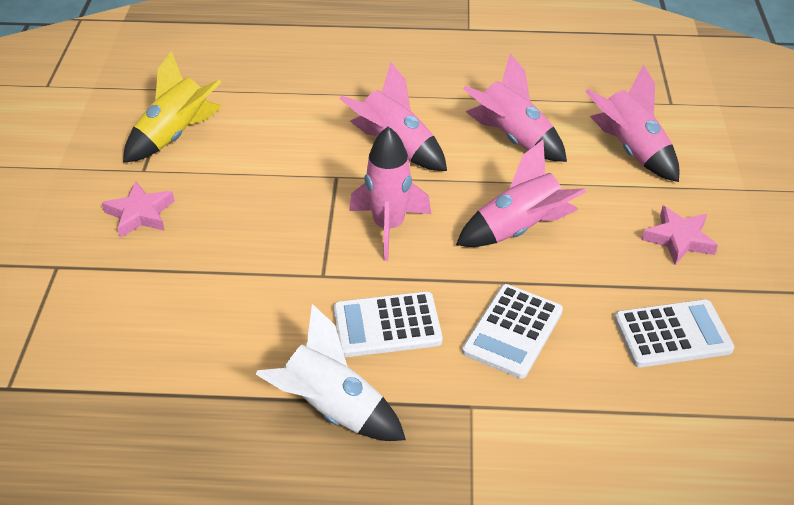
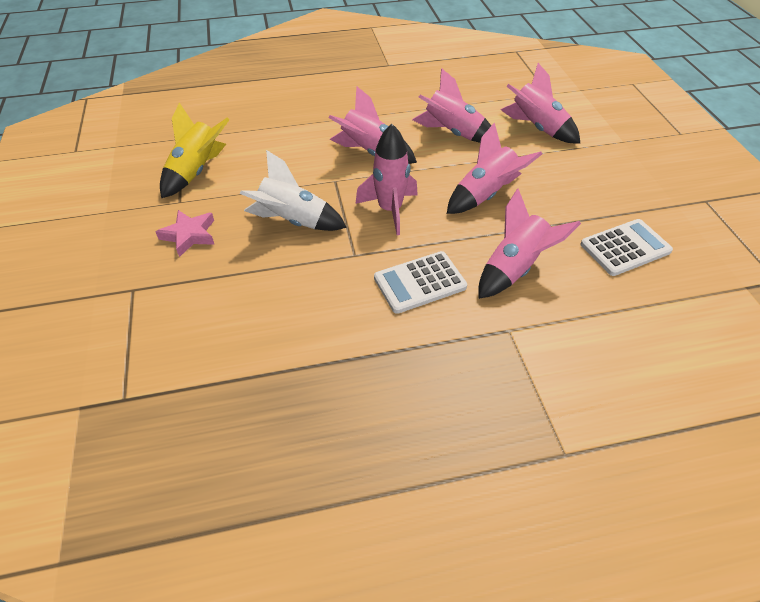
camera: 15 degrees left, 5 degrees up
white rocket [256,304,406,441] -> white rocket moved to [240,150,347,231]
white calculator [462,284,563,379] -> pink rocket [478,188,581,299]
pink star [642,206,718,265] -> none

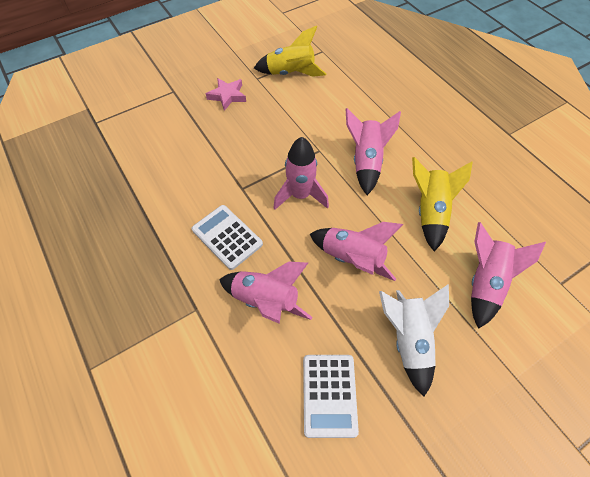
camera: 70 degrees right, 10 degrees up
white rocket [240,150,347,231] -> white rocket moved to [379,284,449,397]
pink rocket [412,68,491,143] -> yellow rocket [412,157,473,251]
white calculator [581,219,673,276] -> white calculator turned 45 degrees clockwise [303,355,359,438]

